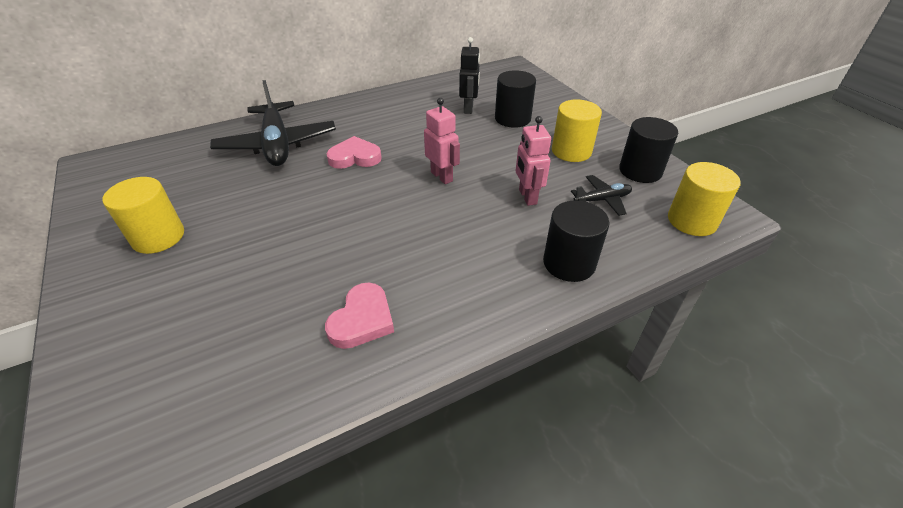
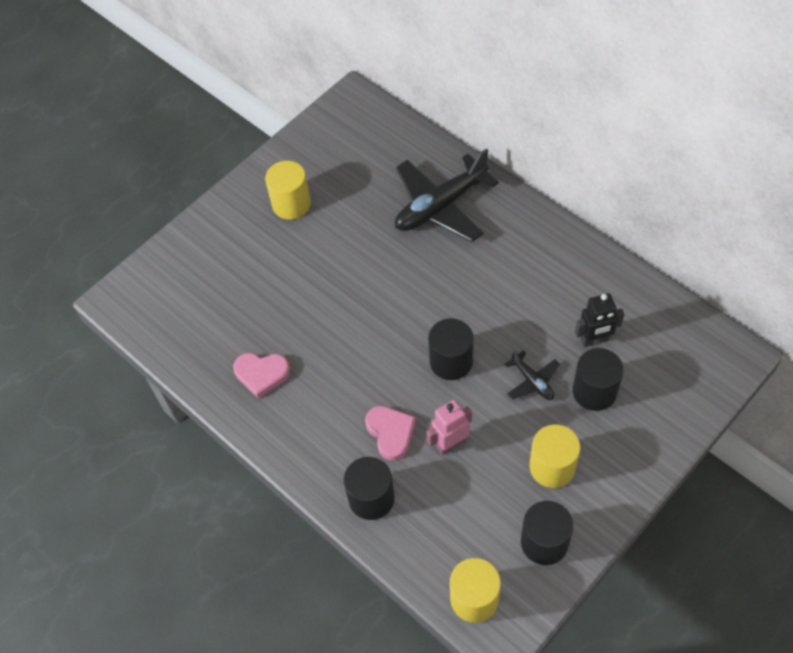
camera: 75 degrees right, 15 degrees up
pink heart [326,136,382,169] -> pink heart moved to [365,406,416,461]
pink robot [424,98,460,184] -> black cylinder [428,318,473,380]
black plane [571,175,632,216] -> black plane moved to [504,349,561,400]

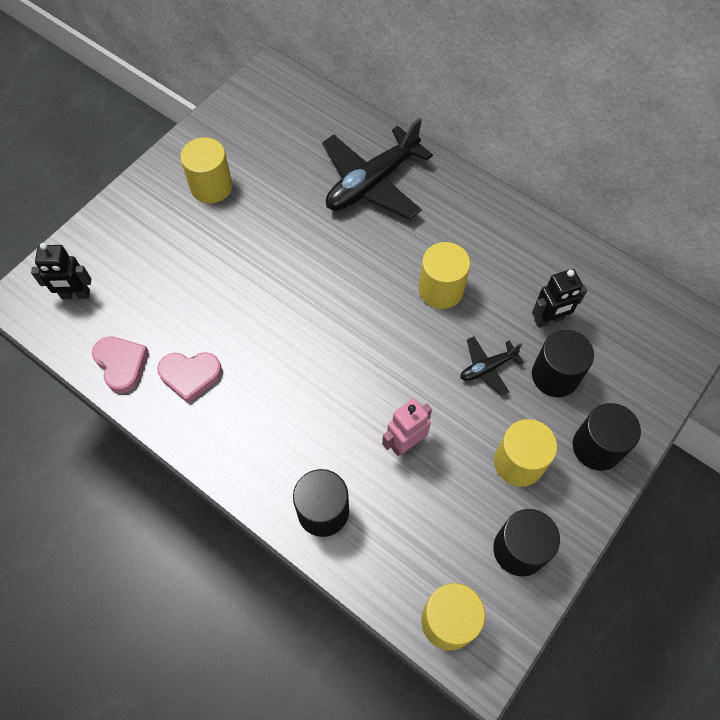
camera: 10 degrees left, 5 degrees up
pink heart [365,406,416,461] -> pink heart moved to [92,336,149,393]
black cylinder [428,318,473,380] -> black cylinder moved to [573,403,641,471]
black plane [504,349,561,400] -> black plane turned 105 degrees clockwise [460,337,524,396]
none -> black robot [31,243,91,299]
none -> yellow cylinder [419,242,470,309]

